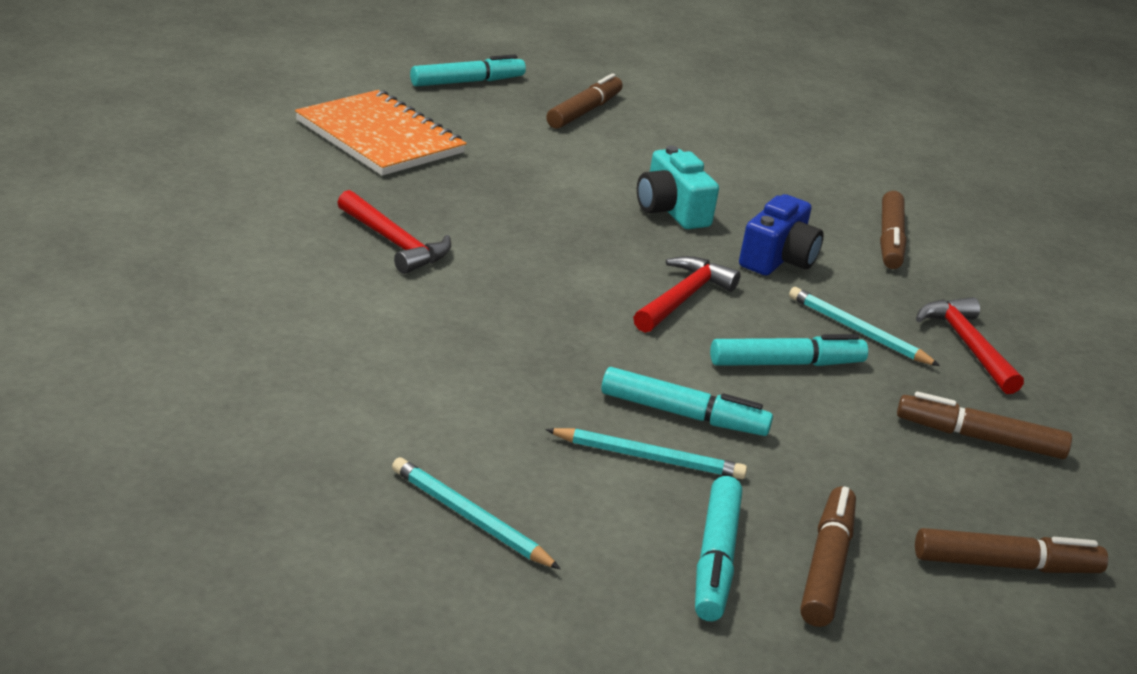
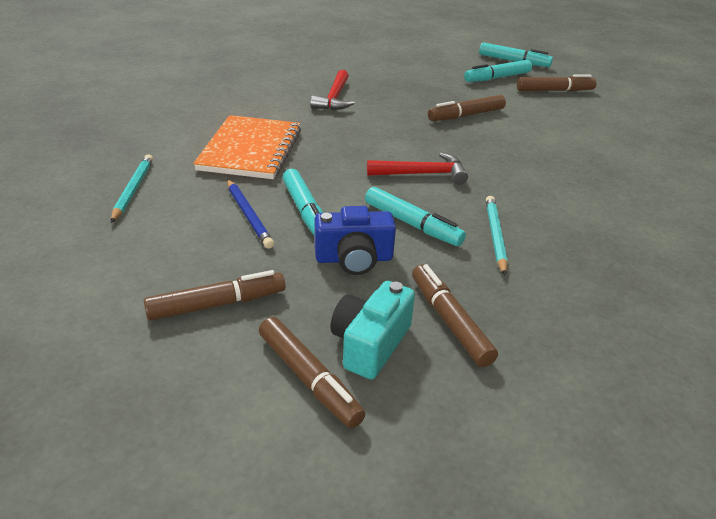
camera: 55 degrees right, 5 degrees up
orange notebook [295,90,467,176] -> orange notebook moved to [193,115,301,179]
turquoise pencil [545,428,747,479] -> blue pencil [227,180,274,249]
turquoise camera [637,146,719,229] -> turquoise camera moved to [330,281,415,379]
turquoise marker [695,476,742,621] -> turquoise marker moved to [464,60,532,82]
blue camera [739,194,824,276] -> blue camera moved to [315,206,396,275]
brown marker [880,191,907,269] -> brown marker moved to [428,95,506,121]
red hammer [916,297,1024,394] -> none

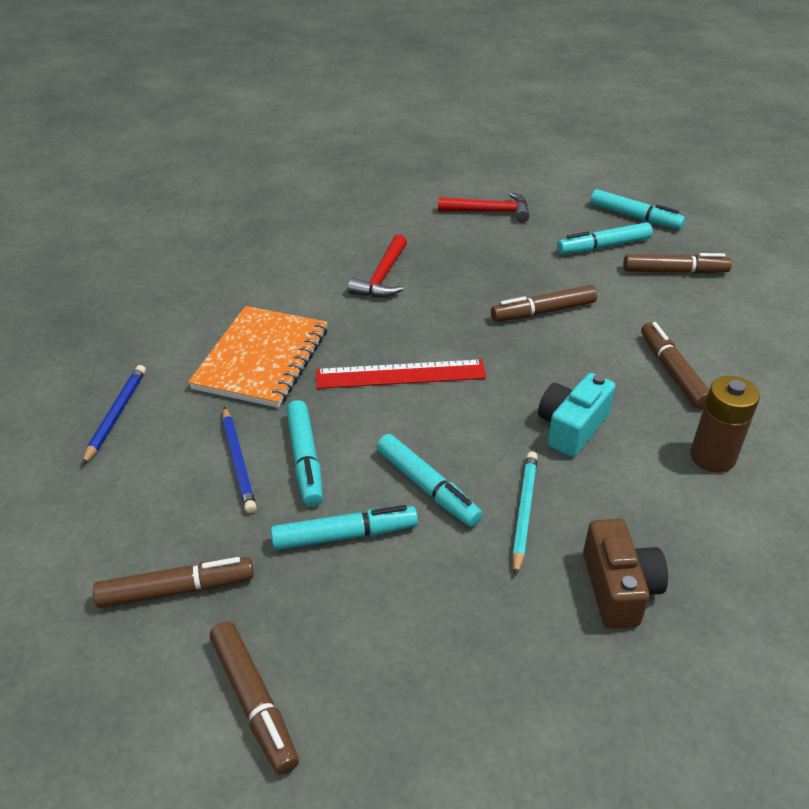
camera: 10 degrees right, 5 degrees up
turquoise pencil [111,154,153,223] -> blue pencil [82,365,146,465]
blue camera [315,206,396,275] -> turquoise marker [271,505,418,550]
turquoise camera [330,281,415,379] -> turquoise camera moved to [538,373,616,457]
red hammer [367,152,468,185] -> red hammer moved to [438,192,529,223]
brown marker [412,264,498,367] -> brown marker moved to [641,322,709,409]
none -> red ruler [316,359,486,389]
none -> brown camera [583,519,668,629]
none -> brown battery [690,376,760,473]

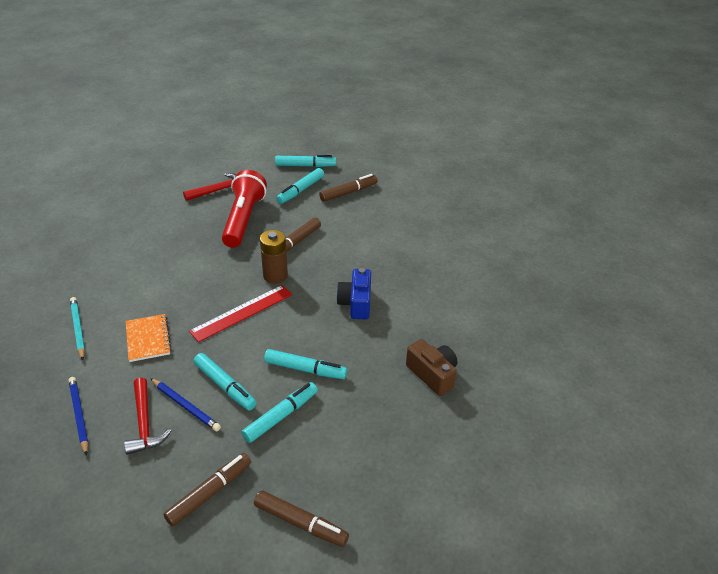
camera: 35 degrees left, 0 degrees up
orange notebook [188,306,328,408] -> orange notebook [126,314,172,362], size x0.61
red hammer [348,234,407,297] -> red hammer moved to [124,378,171,455]
turquoise pencil [512,452,538,576] -> turquoise pencil moved to [70,297,85,360]
turquoise camera [538,373,616,457] -> blue camera [336,268,371,319]
brown marker [641,322,709,409] -> none
brown battery [690,376,760,473] -> brown battery moved to [260,230,288,284]
none -> red flashlight [222,170,267,248]

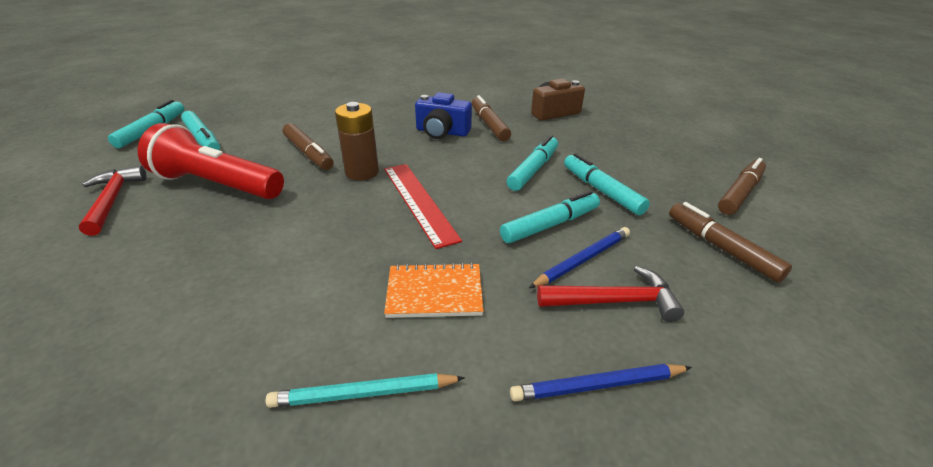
camera: 75 degrees left, 5 degrees down
brown marker [319,174,378,202] -> brown marker moved to [472,95,511,141]

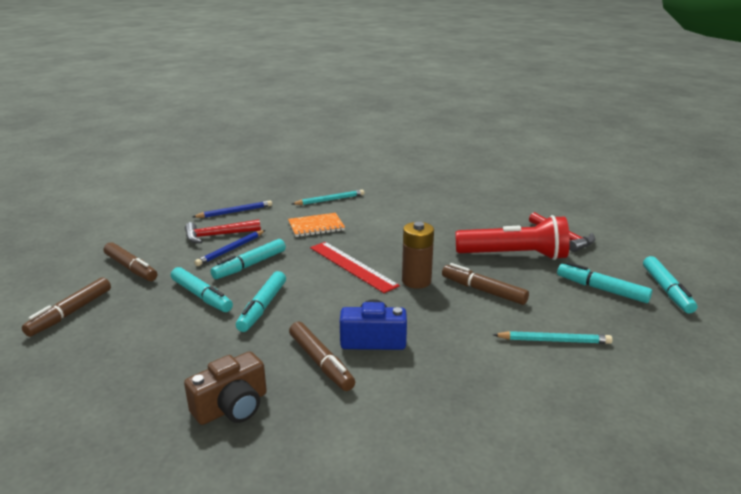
camera: 165 degrees right, 10 degrees down
none -> turquoise pencil [493,331,613,344]

